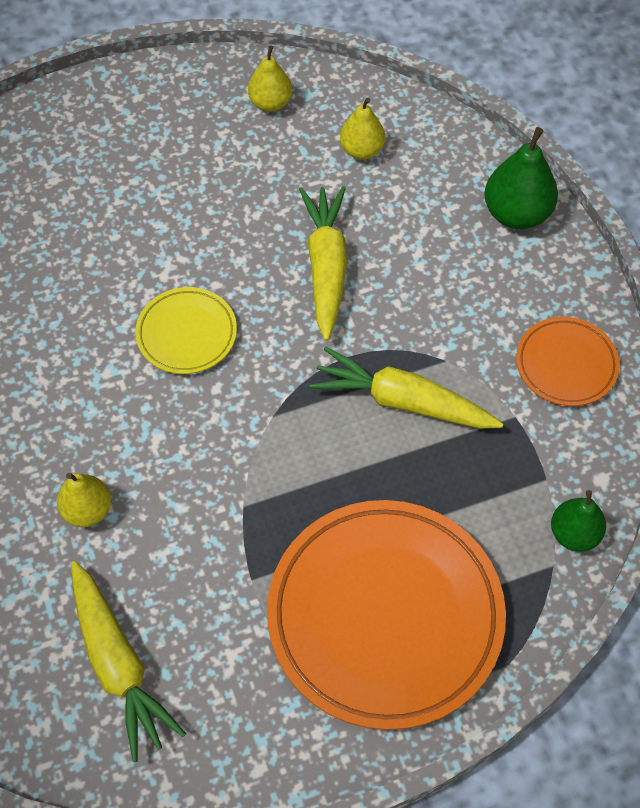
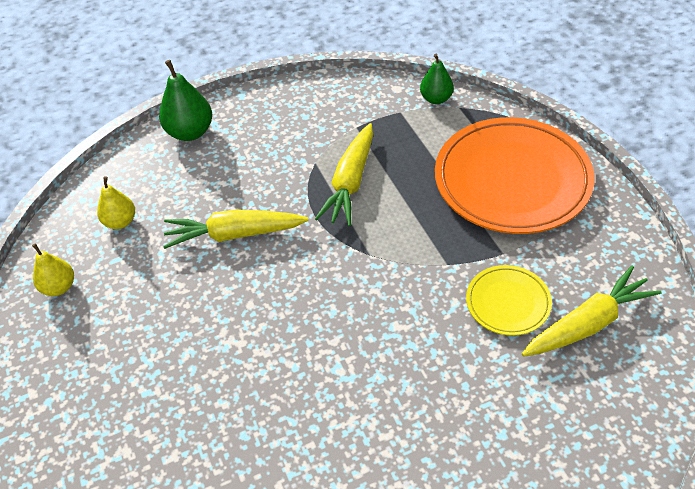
camera: 90 degrees left, 10 degrees down
yellow pear [57,473,111,527] -> none
yellow plate [135,287,237,374] -> yellow plate moved to [466,265,552,336]
orange plate [516,317,620,406] -> none

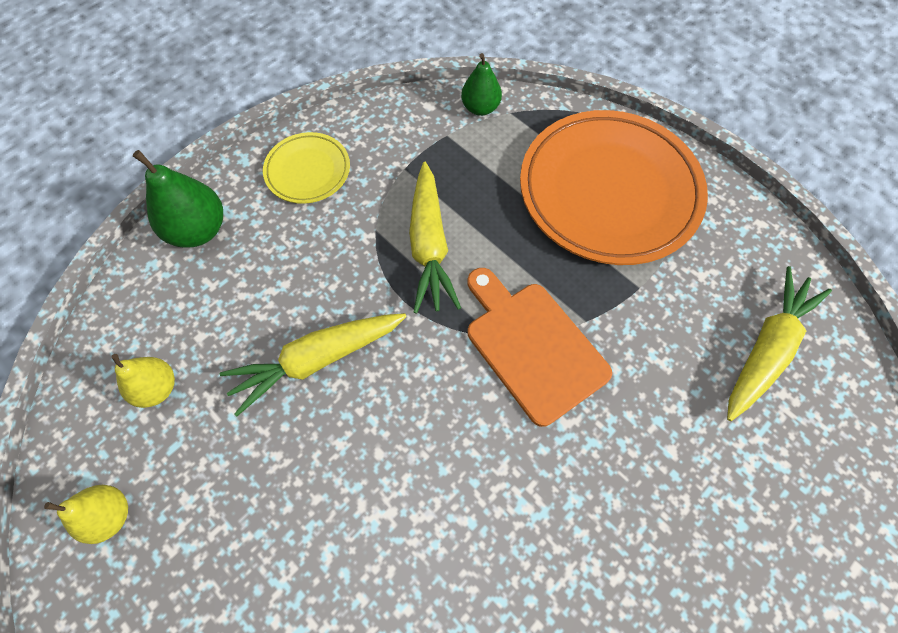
camera: 25 degrees left, 15 degrees up
yellow plate [466,265,552,336] -> yellow plate moved to [263,132,350,204]
none -> orange cutting board [468,268,612,427]

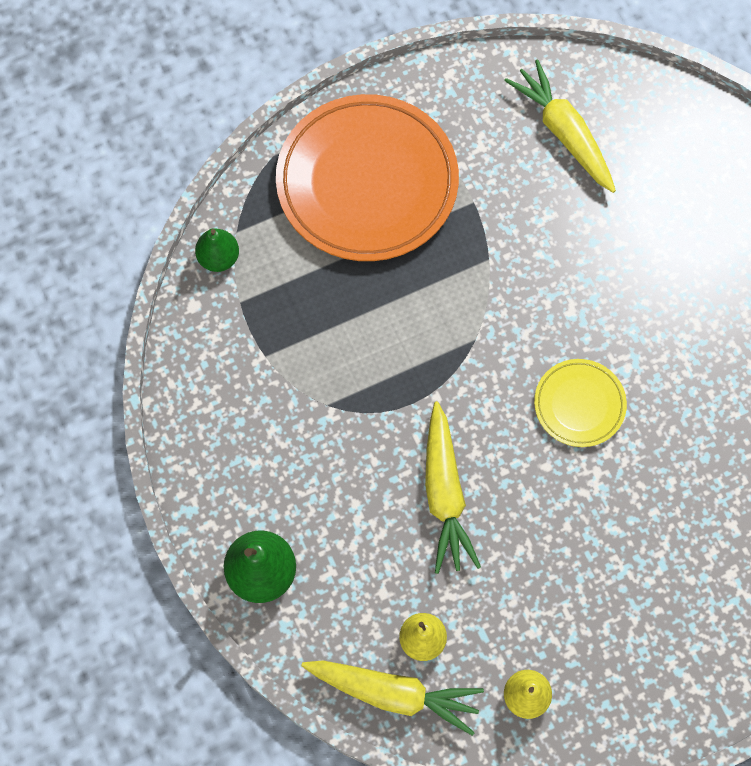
camera: 70 degrees left, 5 degrees up
yellow plate [263,132,350,204] -> yellow plate moved to [534,359,627,447]
yellow carrot [409,162,461,314] -> yellow carrot moved to [301,660,484,736]
orange cutting board [468,268,612,427] -> none

